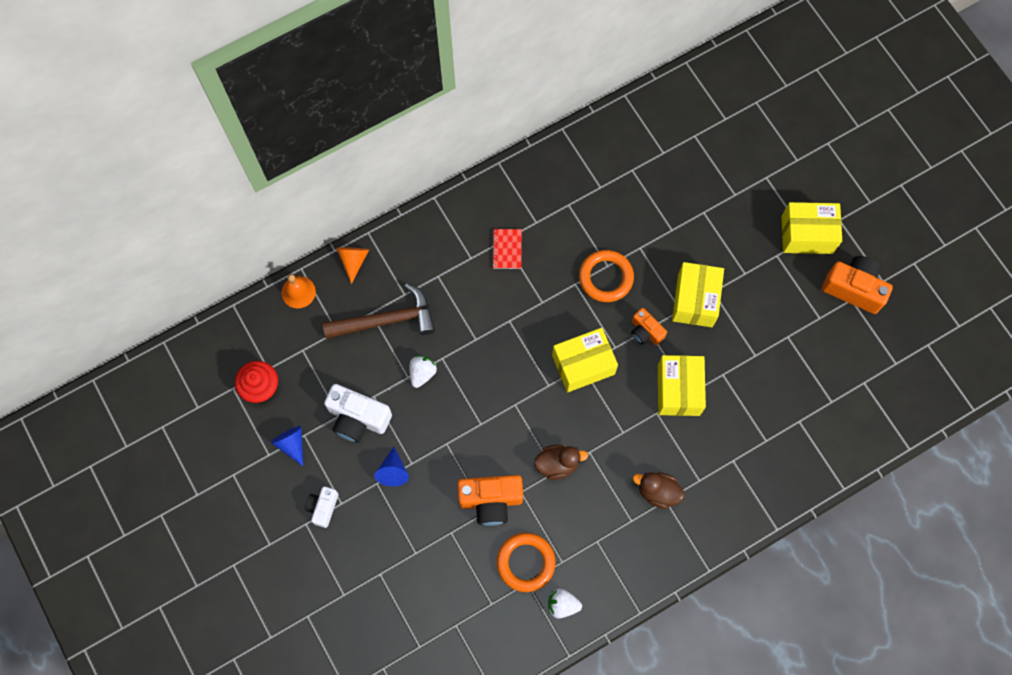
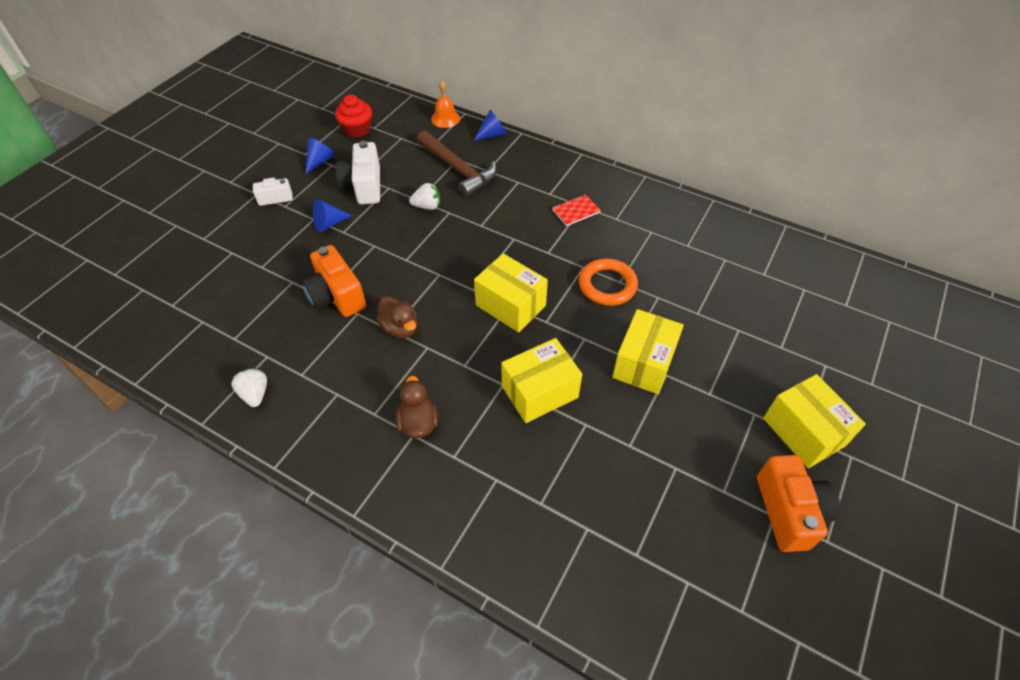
camera: 60 degrees right, 20 degrees down
orange cone [337,247,369,284] -> blue cone [473,110,507,141]
orange ring [497,533,555,592] -> none
orange camera [631,308,667,345] -> none
yellow box [672,262,724,327] -> yellow box turned 45 degrees counterclockwise [612,309,684,394]

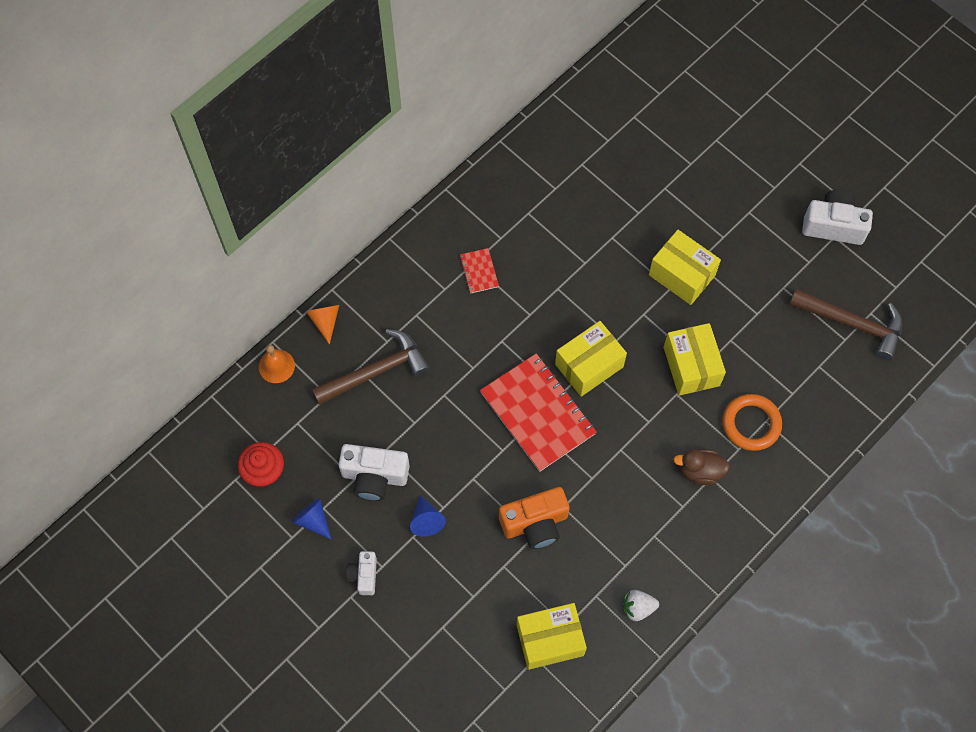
camera: 75 degrees left, 15 degrees up
brown duck [376,296,417,338] -> none
white strawberry [409,183,440,210] -> none
blue cone [473,110,507,141] -> orange cone [306,305,339,345]
orange ring [579,258,638,306] -> orange ring moved to [722,394,782,451]
orange camera [757,455,840,552] -> white camera [802,190,873,245]
yellow box [763,374,866,468] -> yellow box moved to [517,603,587,670]
none -> red notebook [480,353,597,472]
none -> brown hammer [789,289,902,360]

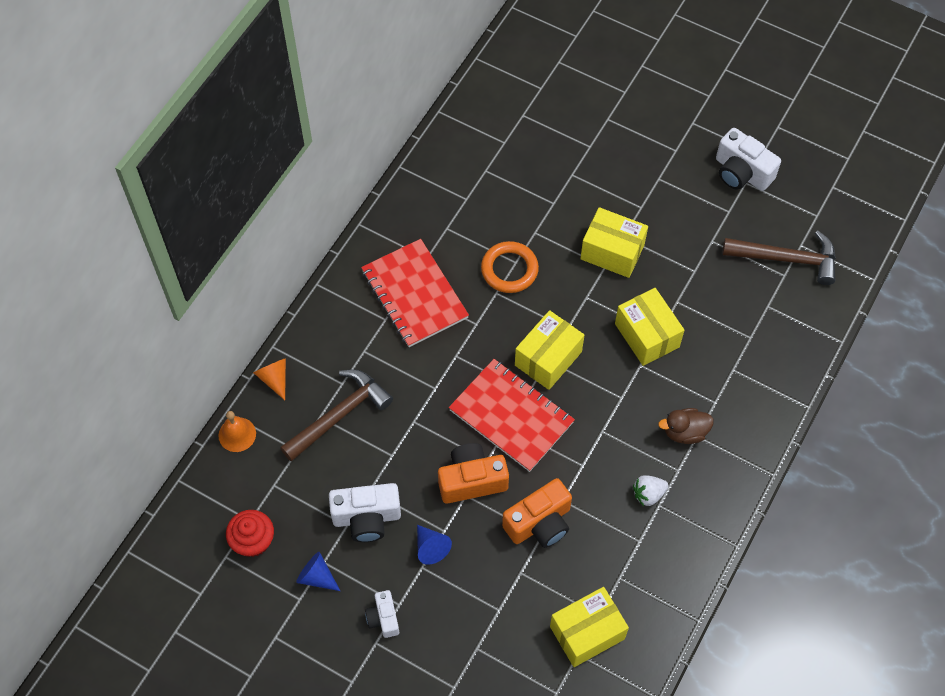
camera: 15 degrees left, 5 degrees down
red notebook [460,248,499,293] -> red notebook [361,239,469,347], size x2.28
white strawberry [623,590,659,621] -> white strawberry moved to [633,475,669,506]
orange ring [722,394,782,451] -> orange ring moved to [481,241,539,293]
white camera [802,190,873,245] -> white camera turned 135 degrees counterclockwise [716,128,781,191]
none -> orange camera [438,443,509,504]

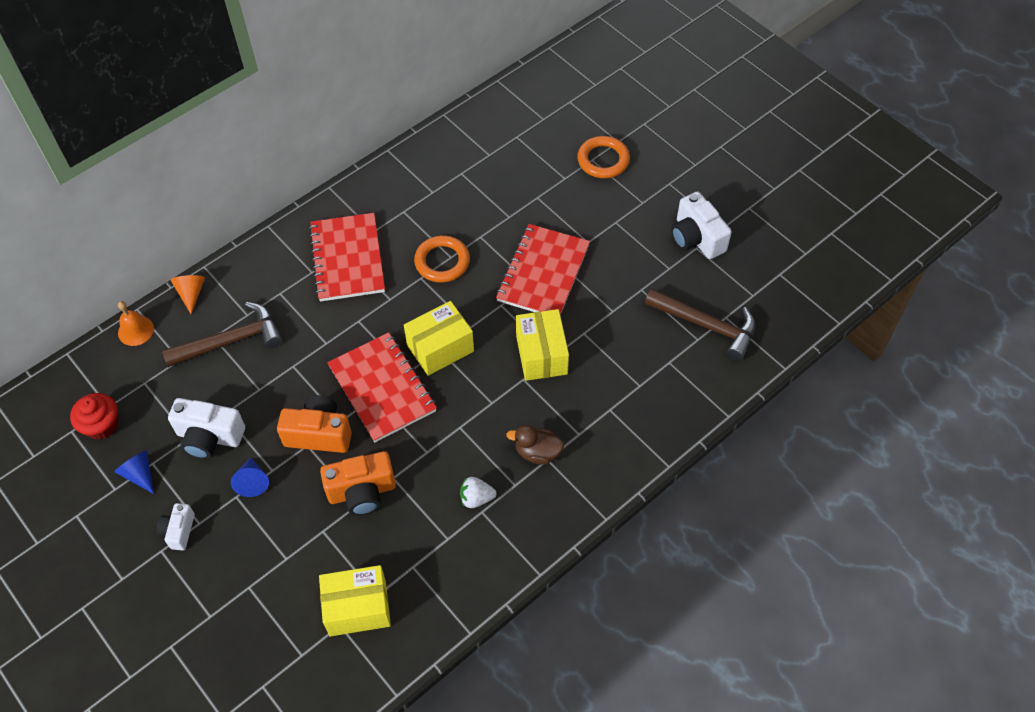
camera: 20 degrees right, 5 degrees down
yellow box [580,207,648,278] -> red notebook [496,224,590,315]
none -> orange ring [577,136,630,178]

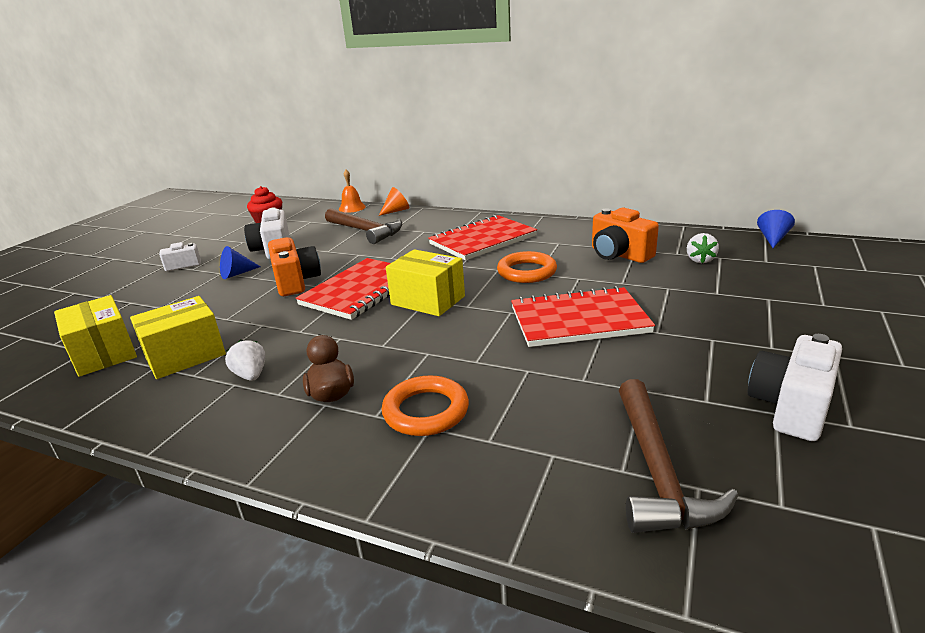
camera: 65 degrees right, 30 degrees down
blue cone [114,451,154,494] -> blue cone moved to [757,210,795,248]
orange camera [320,451,396,515] -> orange camera moved to [592,208,659,263]
yellow box [516,309,569,381] -> yellow box moved to [130,296,226,379]
orange ring [577,136,630,178] -> orange ring moved to [382,375,469,436]
none -> white strawberry [687,233,719,263]

